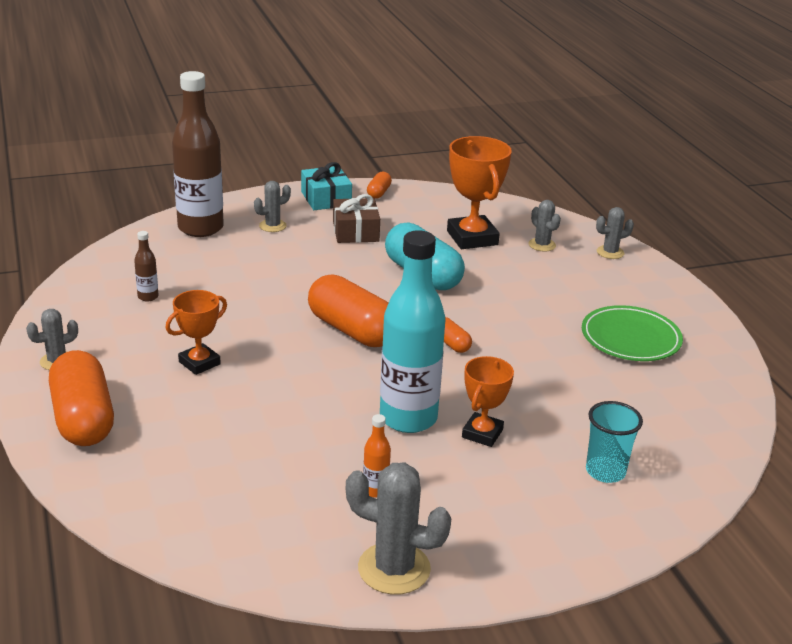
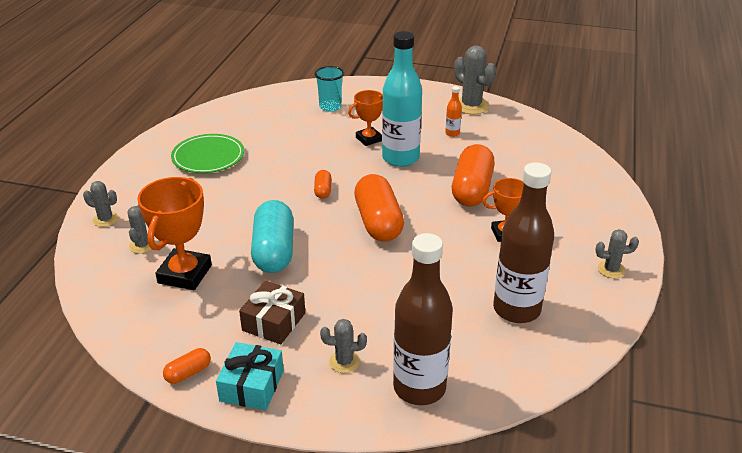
camera: 145 degrees left, 5 degrees up
orange capsule [49,350,114,446] -> orange capsule moved to [452,144,495,206]
brown bottle [134,231,159,301] -> brown bottle [493,162,554,323], size x2.46

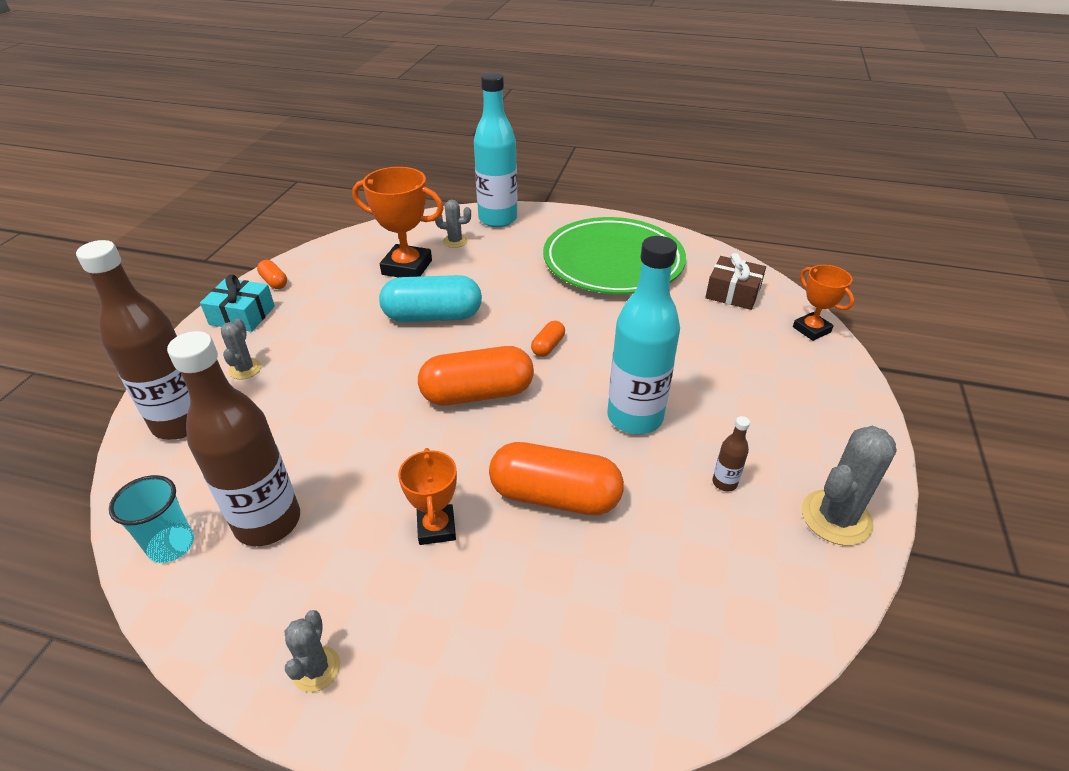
camera: 90 degrees right, 5 degrees up
grey cactus [83,181,119,227] -> turquoise bottle [474,72,517,227]
green plate [171,134,244,173] -> green plate [543,217,686,294], size x1.71
brown gift [239,281,305,344] -> brown gift moved to [705,253,766,310]
orange capsule [314,170,332,199] -> orange capsule turned 60 degrees counterclockwise [531,321,565,357]
turquoise cup [315,66,344,112] -> turquoise cup moved to [109,475,194,563]
orange trophy [348,90,383,146] -> orange trophy moved to [793,265,854,341]
orange bottle [445,86,462,137] -> brown bottle [712,416,750,491]

